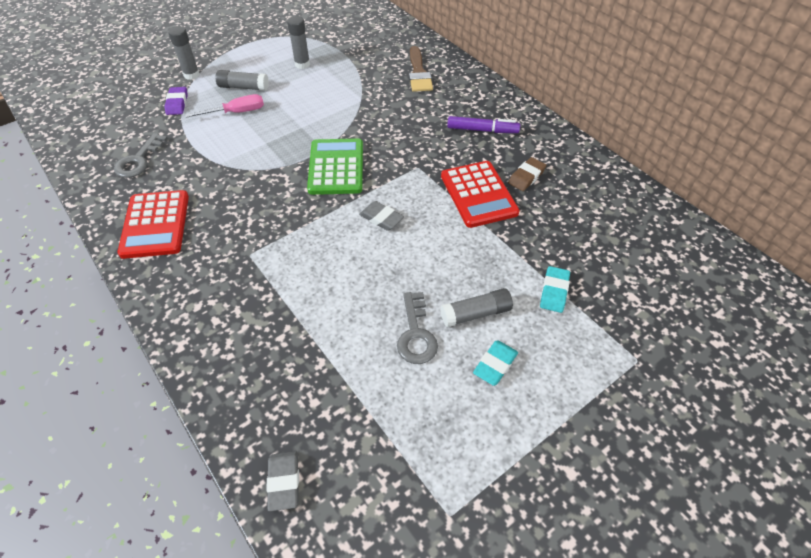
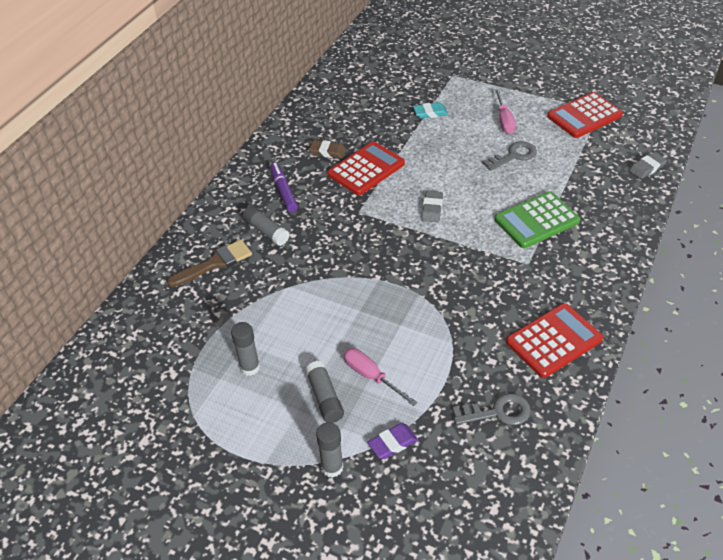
camera: 115 degrees left, 5 degrees down
green calculator [307,138,363,195] -> green calculator moved to [494,191,580,248]
grey glue stick [440,288,513,327] -> grey glue stick moved to [242,206,290,246]
turquoise eraser [473,340,518,386] -> pink screwdriver [495,89,516,134]
none -> red calculator [547,92,623,138]

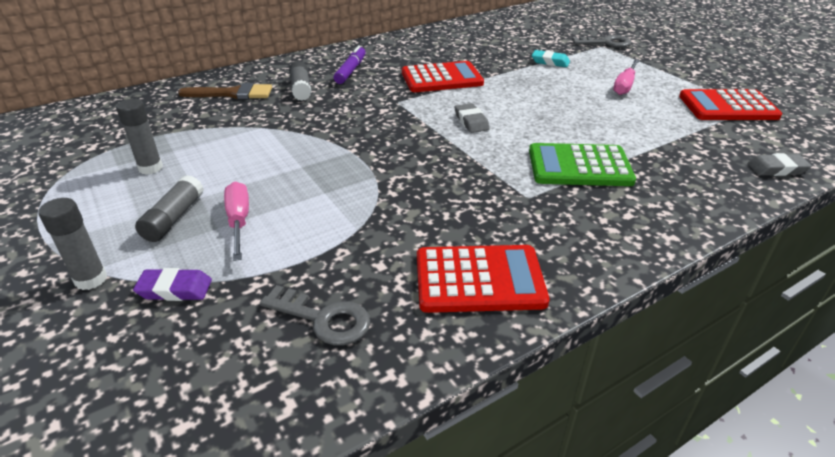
camera: 30 degrees right, 10 degrees down
brown eraser [309,140,346,159] -> none
grey eraser [421,191,443,222] -> grey eraser turned 60 degrees counterclockwise [455,103,490,133]
grey key [482,141,537,171] -> grey key moved to [572,35,631,47]

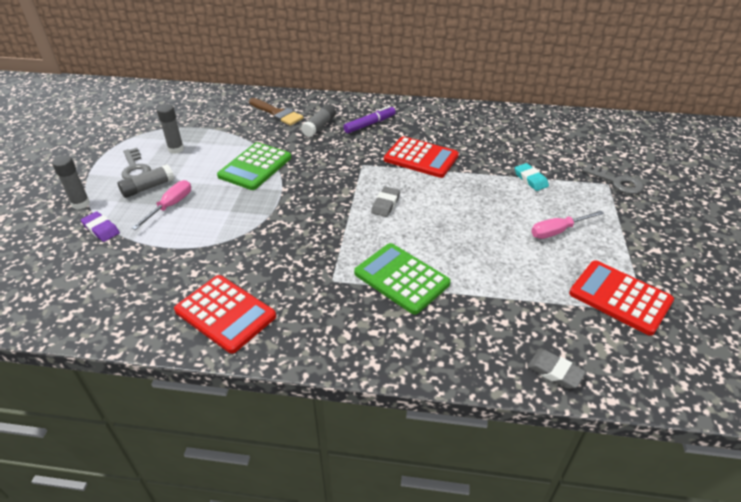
camera: 40 degrees right, 5 degrees up
grey key [260,285,370,345] -> grey key moved to [122,148,151,179]
none -> green calculator [217,142,291,190]

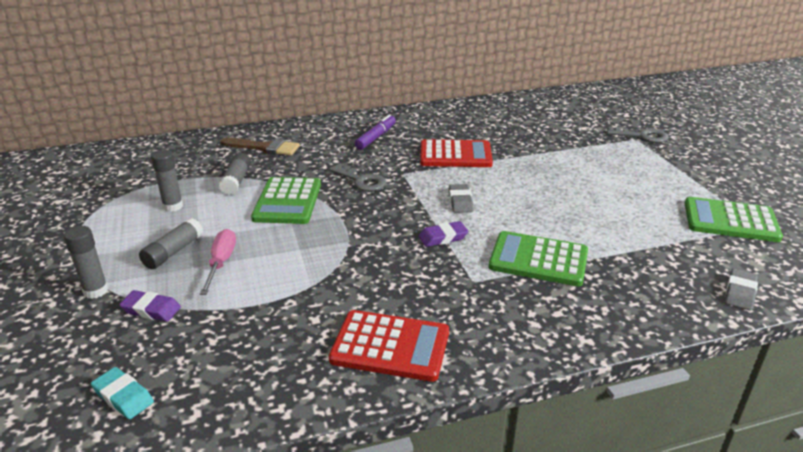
camera: 25 degrees left, 10 degrees down
grey key [122,148,151,179] -> grey key moved to [329,163,387,191]
grey glue stick [301,104,336,137] -> grey glue stick moved to [219,153,251,195]
turquoise eraser [515,163,549,191] -> turquoise eraser moved to [91,367,154,419]
grey eraser [527,350,586,389] -> grey eraser turned 75 degrees counterclockwise [725,268,758,310]
pink screwdriver [531,211,604,239] -> none
red calculator [569,260,674,336] -> green calculator [685,197,783,242]
none -> purple eraser [419,221,468,247]

